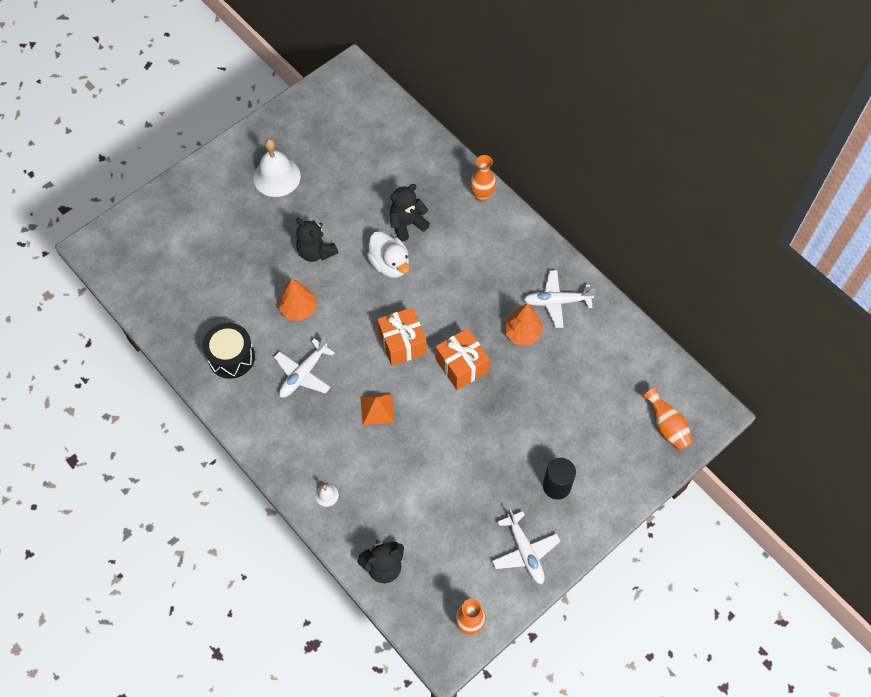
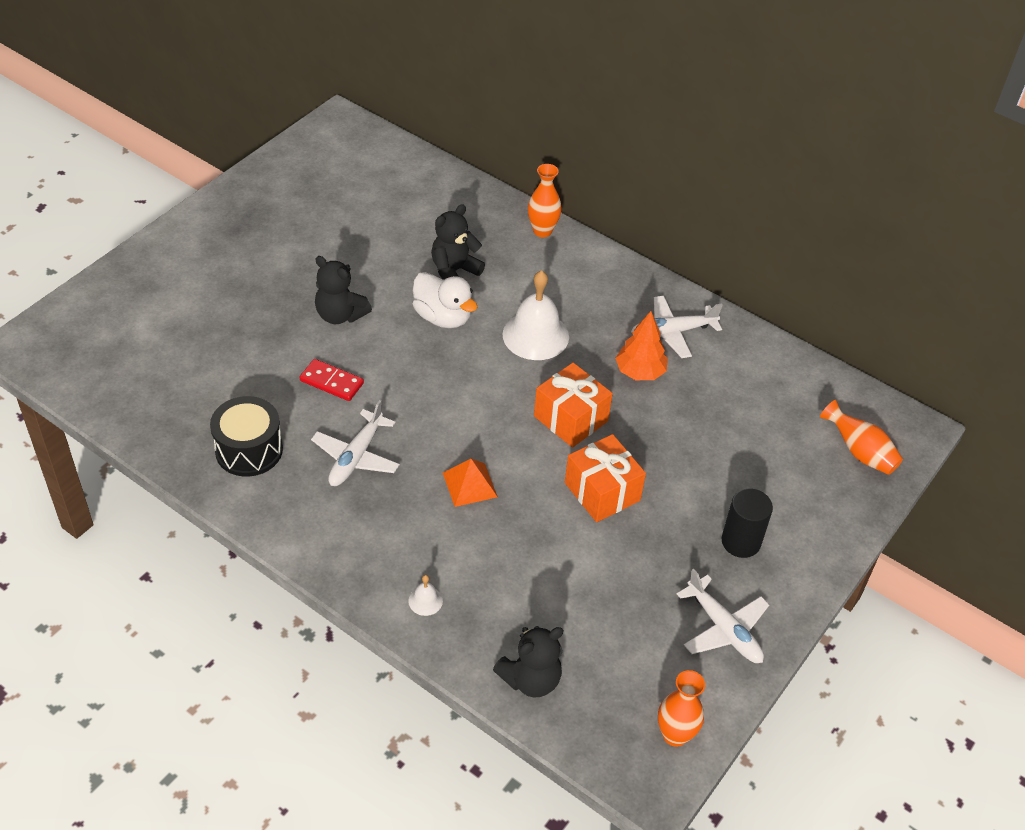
camera: 15 degrees left, 15 degrees down
white bell [253,139,301,197] -> white bell moved to [502,270,569,360]
orange tree [278,278,317,321] -> red domino [300,359,364,401]
orange gift [377,307,427,366] -> orange gift moved to [565,434,646,522]

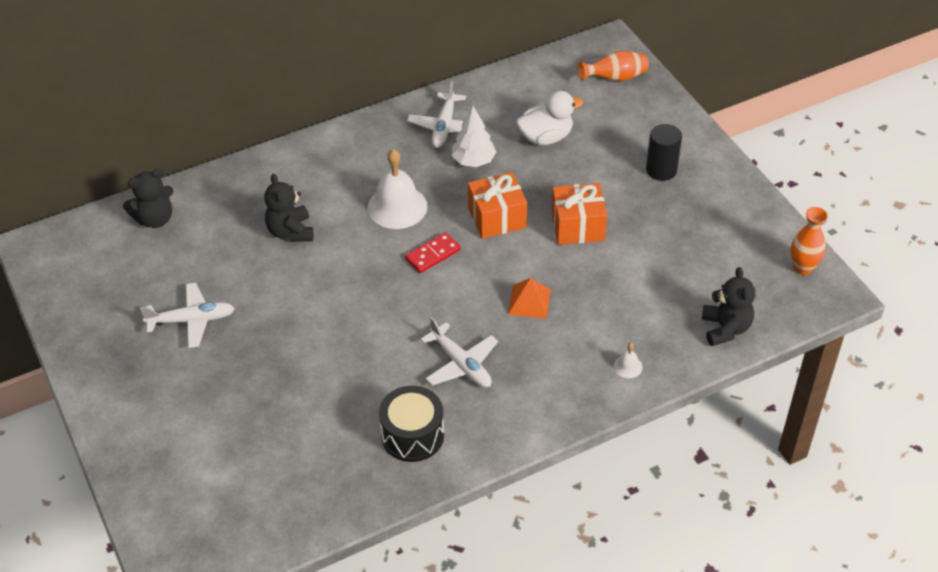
camera: 60 degrees left, 0 degrees up
red domino [300,359,364,401] -> red domino moved to [405,232,461,273]
black teddy bear [315,256,372,324] -> black teddy bear moved to [123,169,173,228]
white duck [412,272,478,328] -> white duck moved to [516,91,583,145]
orange vase [528,164,562,237] -> none
orange tree [615,311,668,380] -> white tree [452,106,496,167]
white plane [677,569,769,663] -> white plane moved to [140,283,235,348]

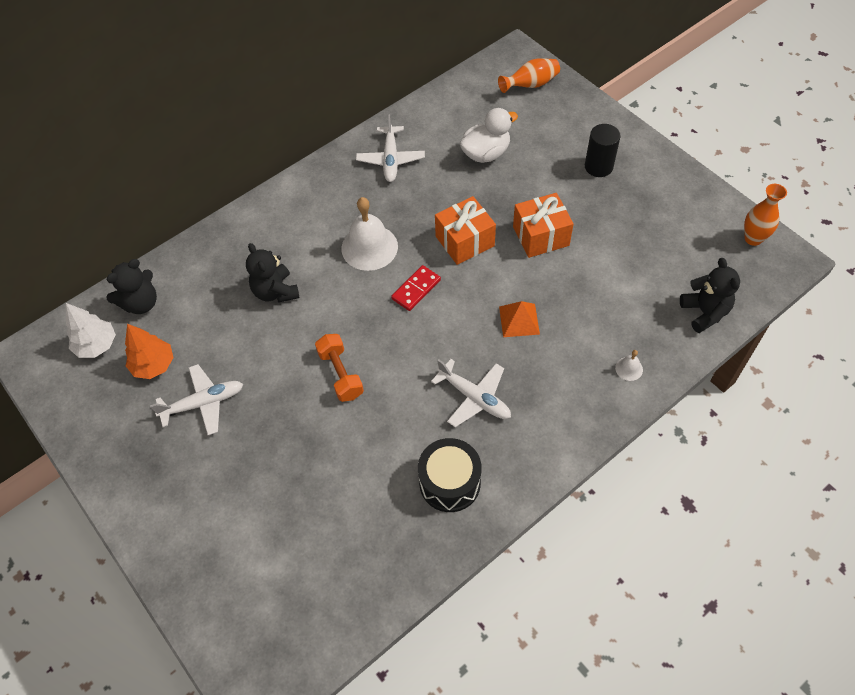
camera: 10 degrees left, 10 degrees up
white tree [452,106,496,167] -> white tree moved to [66,303,116,358]
none -> orange tree [125,324,174,379]
none -> orange dumbbell [315,334,364,402]

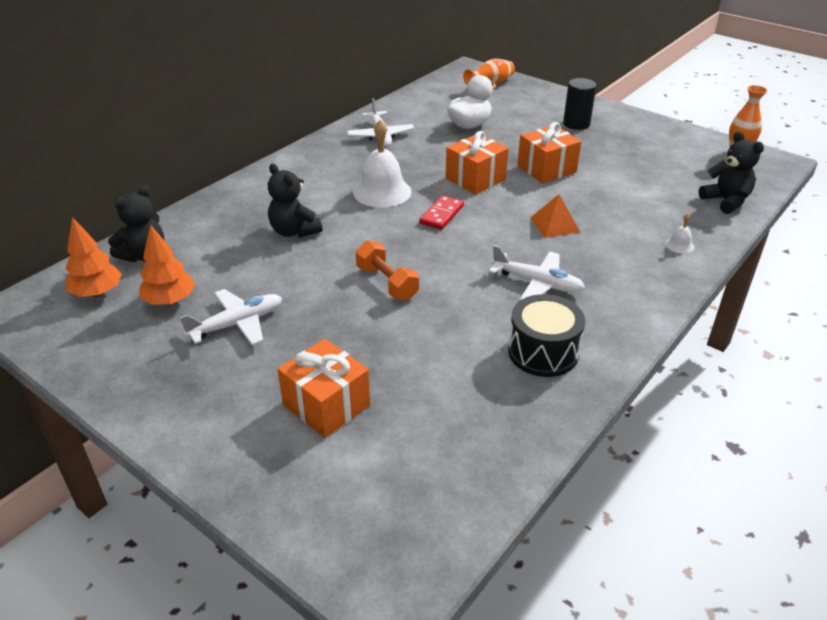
camera: 15 degrees left, 20 degrees down
white tree [66,303,116,358] -> orange tree [65,217,122,297]
none -> orange gift [277,339,370,438]

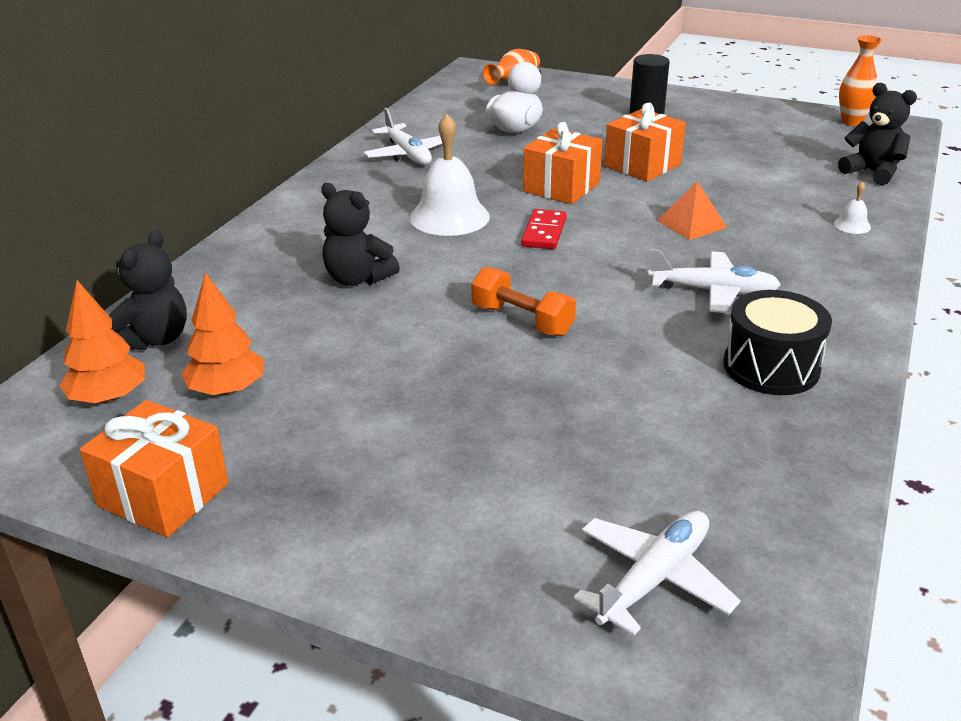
camera: 15 degrees left, 5 degrees down
white plane [180,289,282,345] -> white plane moved to [574,511,741,636]
orange gift [277,339,370,438] -> orange gift moved to [80,400,229,538]

